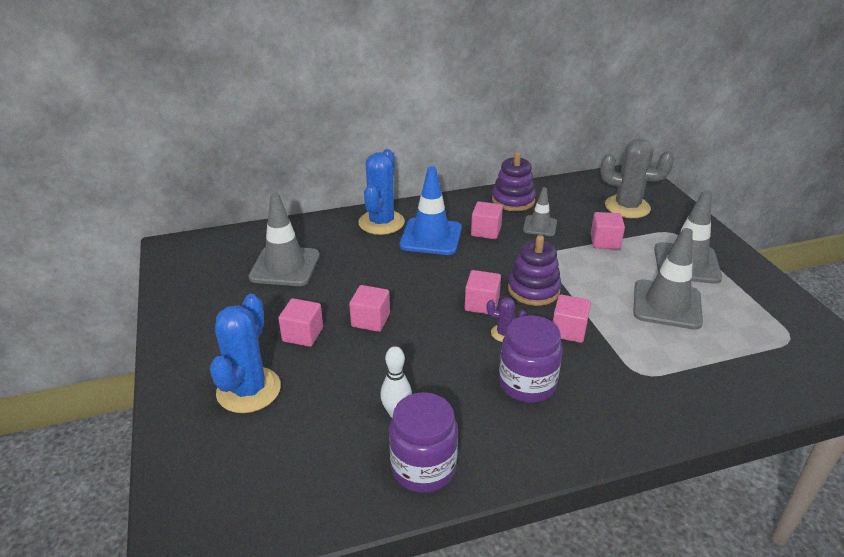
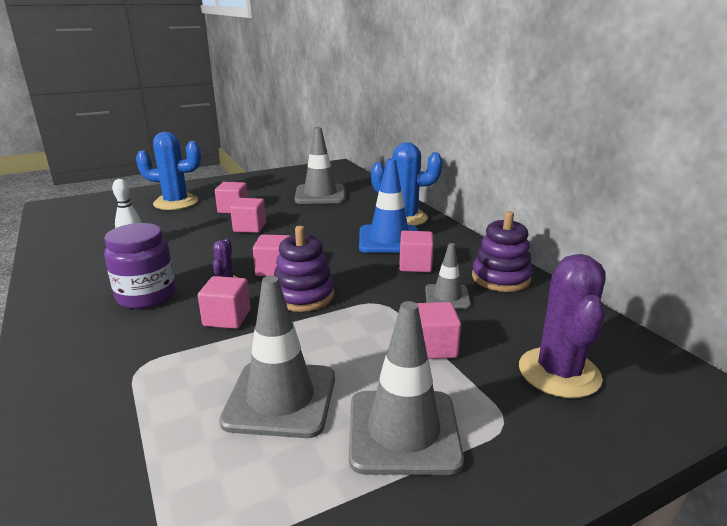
camera: 80 degrees right, 10 degrees down
purple jar [389,392,458,493] -> none
grey cactus [600,138,674,218] -> purple cactus [519,254,606,398]

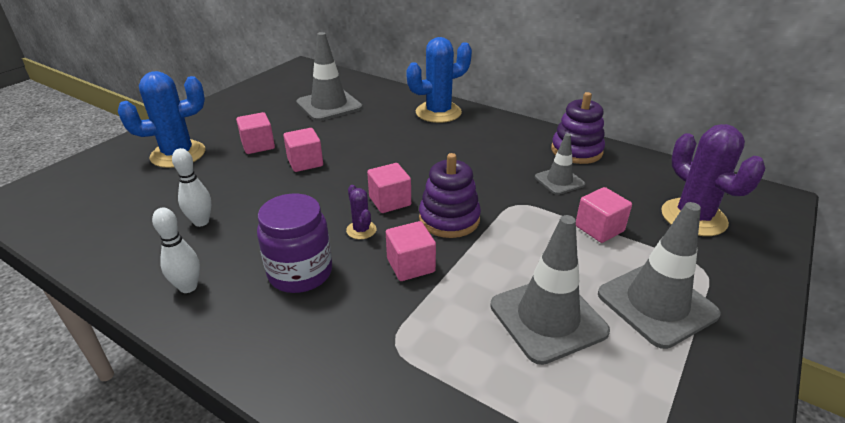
camera: 30 degrees left, 10 degrees up
blue traffic cone [359,158,418,253] -> none
pink cube [399,231,434,272] -> none
none -> white bowling pin [152,207,200,293]

